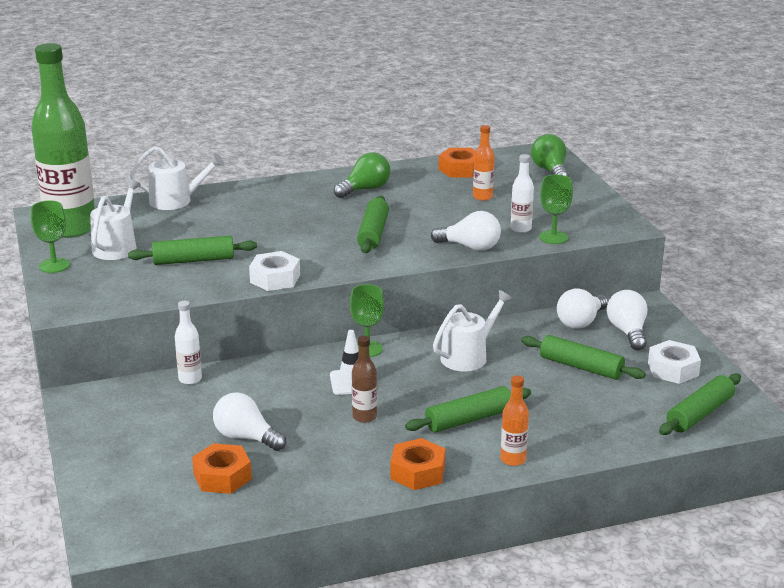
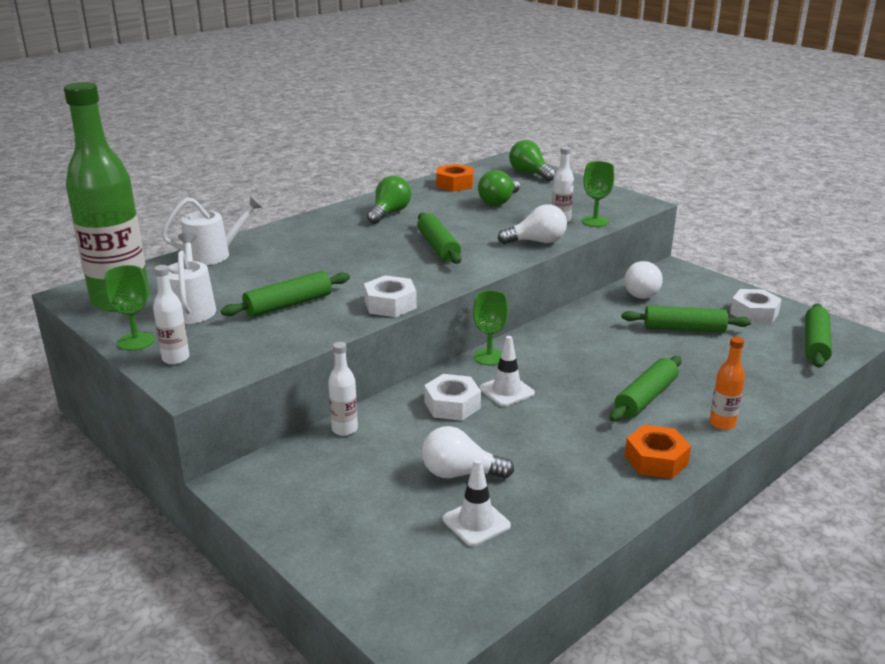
camera: 25 degrees left, 0 degrees up
orange nut [192,443,252,494] -> white traffic cone [443,459,511,546]
brown bottle [352,336,377,423] -> none
white watering can [433,290,513,371] -> none
orange bottle [473,125,495,201] -> green light bulb [478,170,520,206]
white light bulb [607,290,647,350] -> none
none -> white bottle [153,265,190,365]
none -> white nut [424,374,481,421]

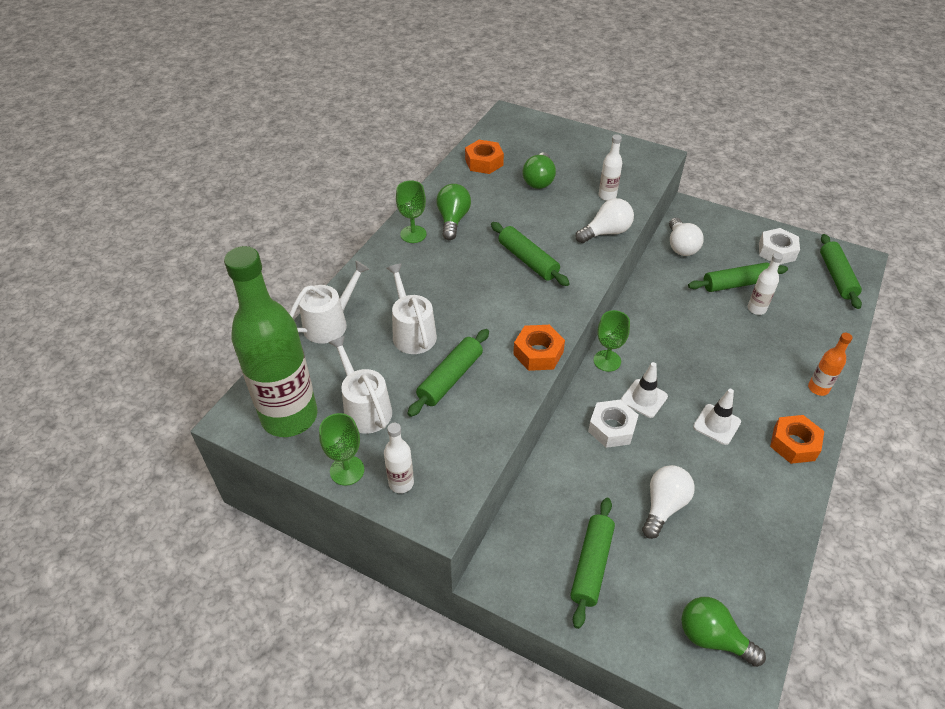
camera: 20 degrees left, 20 degrees up
white bottle [328,342,358,436] -> white bottle moved to [748,253,783,315]
white nut [364,275,417,317] -> orange nut [513,325,565,371]
white light bulb [422,426,514,479] -> white light bulb turned 135 degrees clockwise [642,465,695,539]
white traffic cone [443,459,511,546] -> white traffic cone moved to [693,389,741,445]
green light bulb [509,140,556,181] -> green light bulb moved to [681,597,766,667]
green goblet [582,161,615,227] -> green goblet moved to [396,180,427,243]
green rolling pin [610,356,681,422] -> green rolling pin moved to [570,498,615,629]
none -> white watering can [387,263,437,354]

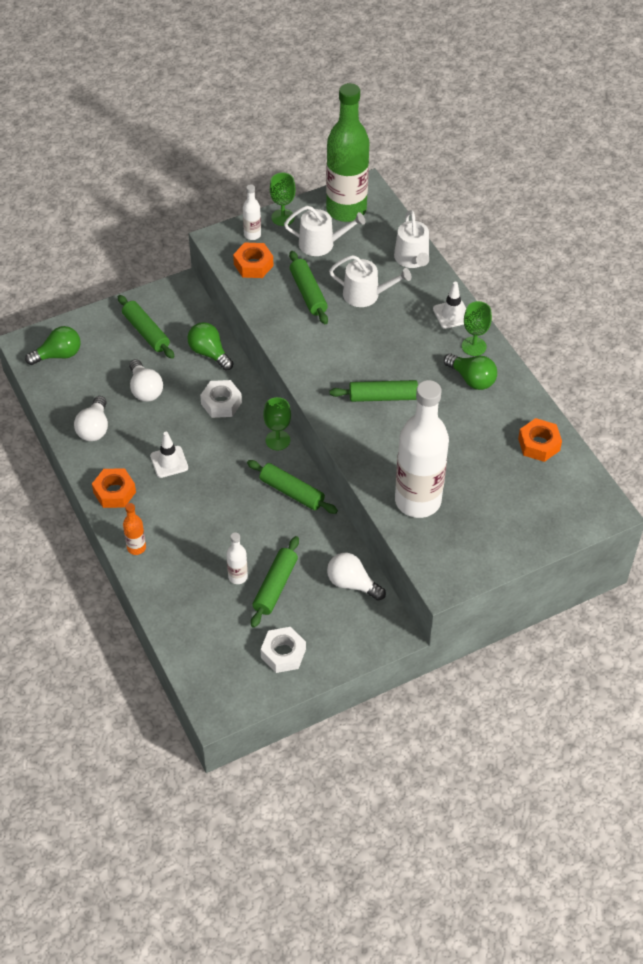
camera: 125 degrees right, 5 degrees up
orange nut [513,325,565,371] -> orange nut moved to [233,242,273,278]
green light bulb [522,152,556,189] -> green light bulb moved to [188,322,234,371]
white light bulb [575,198,634,243] -> white light bulb moved to [74,396,108,441]
white bottle [599,134,622,201] -> white bottle [395,380,449,518], size x2.39
white traffic cone [621,362,668,418] -> white traffic cone moved to [433,282,466,329]
green rolling pin [820,234,862,309] -> green rolling pin moved to [247,460,338,514]

